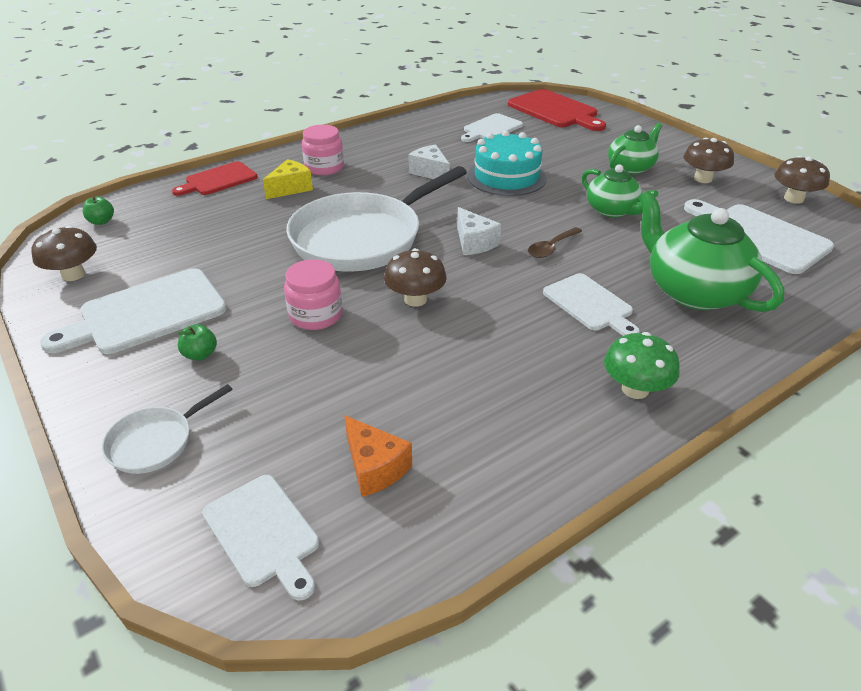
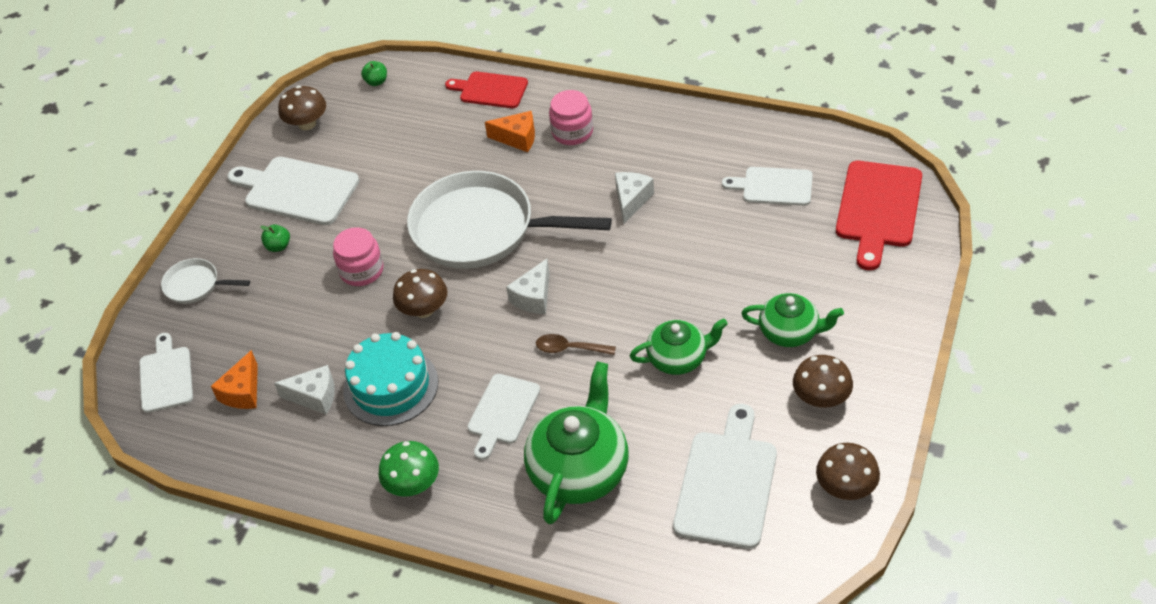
camera: 60 degrees right, 10 degrees up
white cutting board [202,475,319,600] -> white cutting board turned 150 degrees clockwise [139,333,193,413]
yellow cheese [263,159,313,199] -> orange cheese [485,111,535,152]
turquoise cake [467,130,547,196] -> turquoise cake moved to [343,332,438,426]
green teapot [582,164,658,218] -> green teapot turned 120 degrees counterclockwise [630,318,728,375]
none -> white cheese [274,365,335,414]

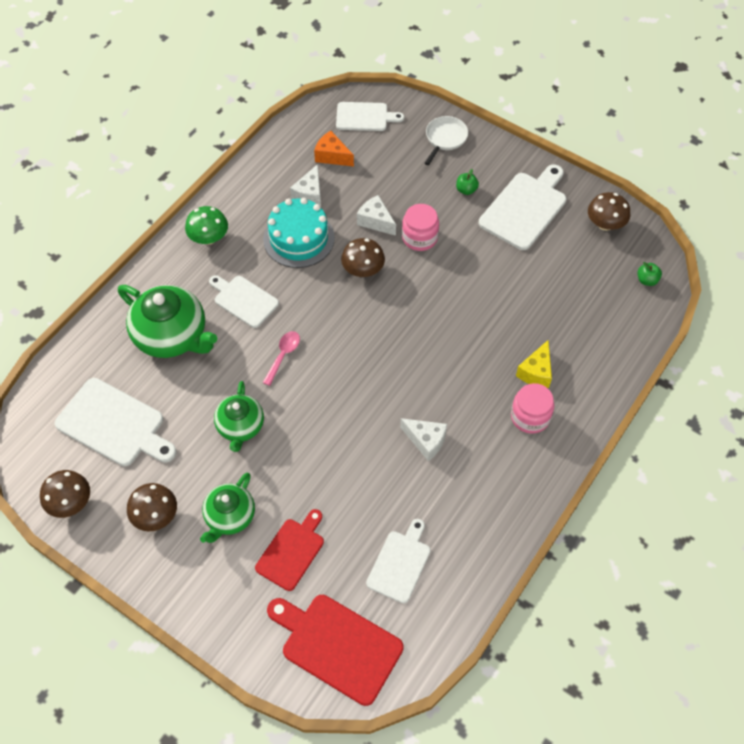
camera: 100 degrees right, 10 degrees up
white pan [407,171,612,269] -> none
red cutting board [445,71,528,108] -> red cutting board moved to [255,509,324,591]
orange cheese [485,111,535,152] -> yellow cheese [516,340,552,388]
white cheese [506,259,550,314] -> white cheese moved to [357,195,396,236]
brown spoon [536,334,616,355] -> pink spoon [263,331,300,386]

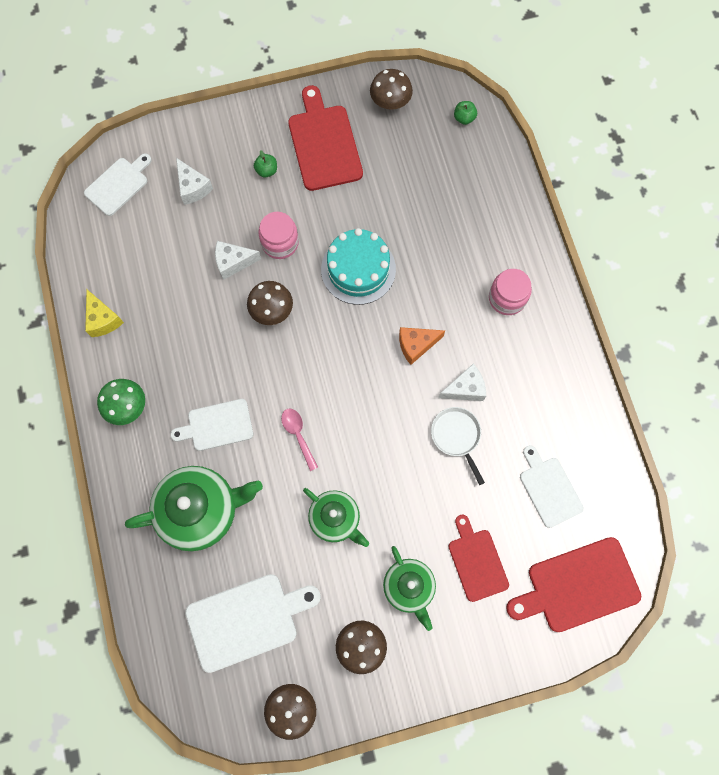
camera: 50 degrees left, 15 degrees up
turquoise cake [263,198,335,268] -> turquoise cake moved to [321,228,396,305]
white cheese [290,164,321,206] -> white cheese moved to [176,158,213,205]
orange cheese [314,131,354,166] -> orange cheese moved to [399,327,445,365]
white pan [425,116,468,165] -> white pan moved to [431,407,485,485]
white cutting board [479,164,567,250] -> red cutting board [288,85,363,191]
yellow cheese [516,340,552,388] -> yellow cheese moved to [85,290,124,337]

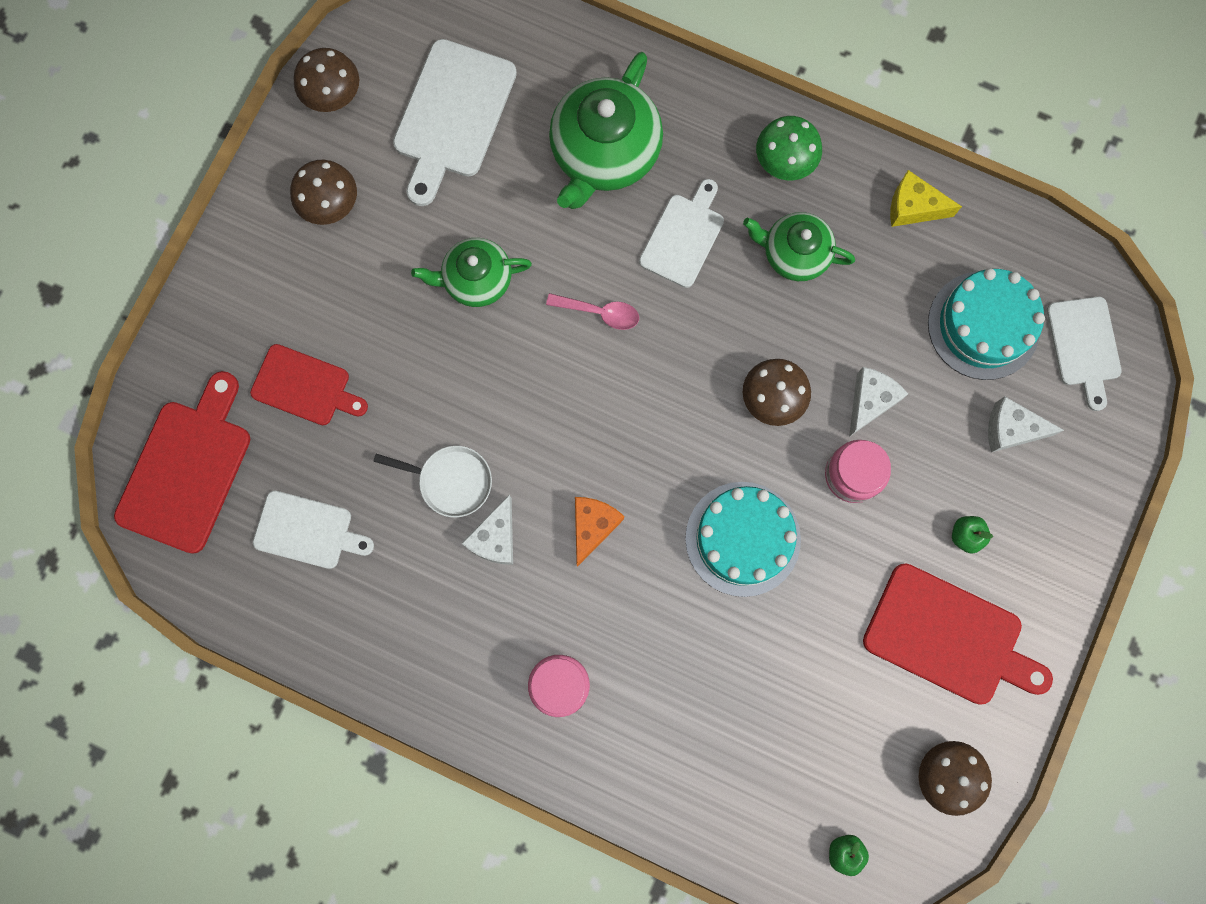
camera: 130 degrees right, 5 degrees up
green teapot [383,546,436,631] -> green teapot moved to [743,212,855,281]
none -> turquoise cake [928,268,1045,380]

